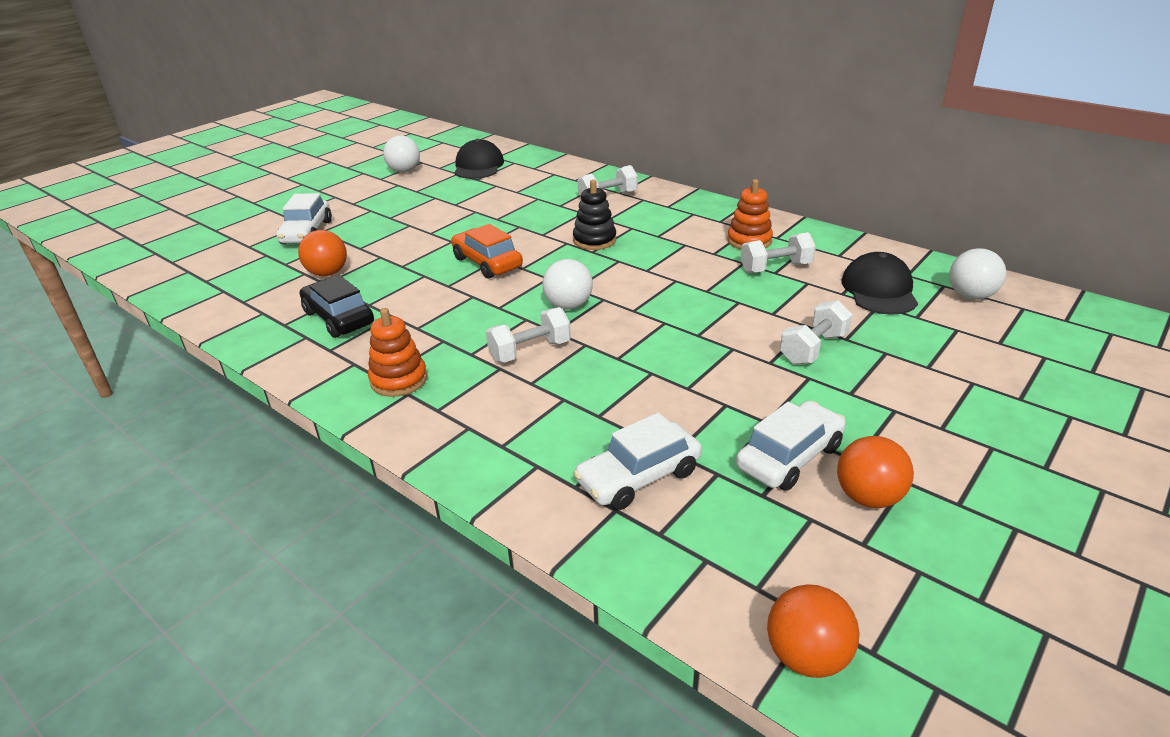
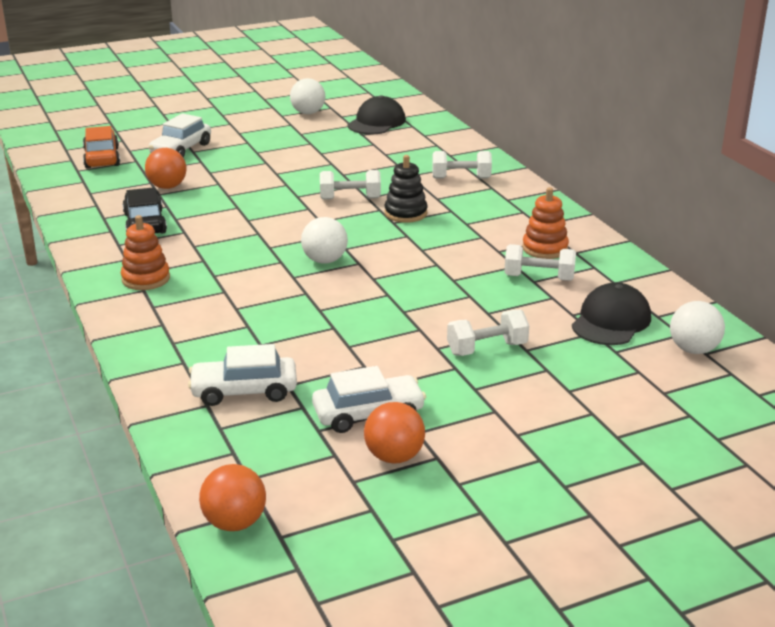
camera: 25 degrees right, 5 degrees down
orange car [451,224,523,278] -> orange car moved to [83,126,120,169]
white dumbbell [486,307,571,363] -> white dumbbell moved to [320,170,381,200]

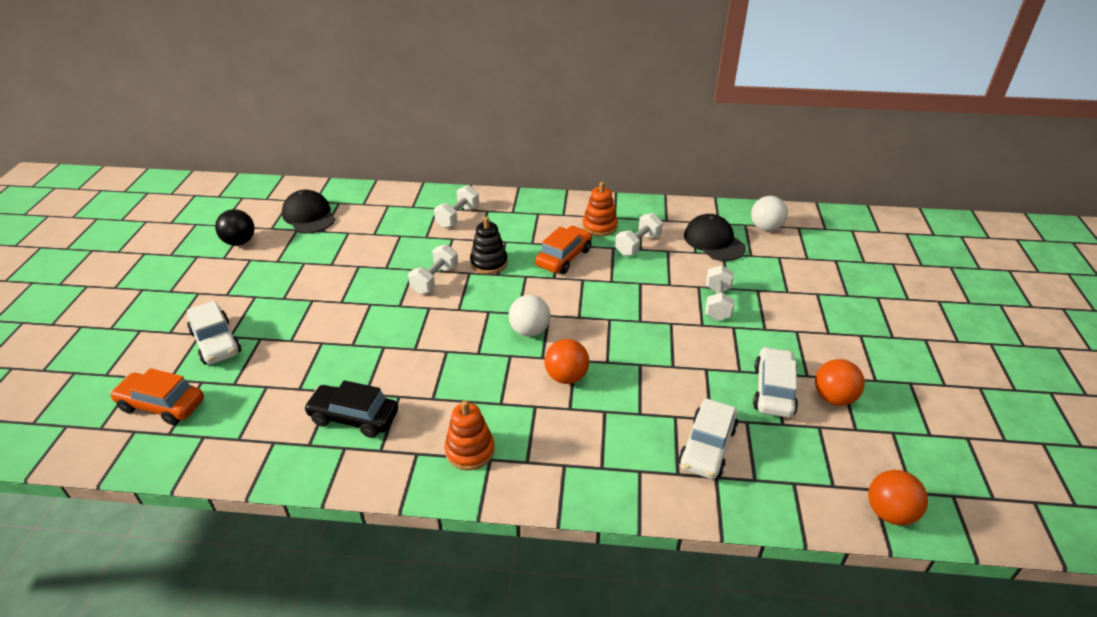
camera: 60 degrees left, 10 degrees up
orange ball [145,148,186,189] -> orange ball moved to [544,339,589,384]
white ball [290,78,325,114] -> black ball [215,209,255,246]
none -> orange car [535,226,592,274]

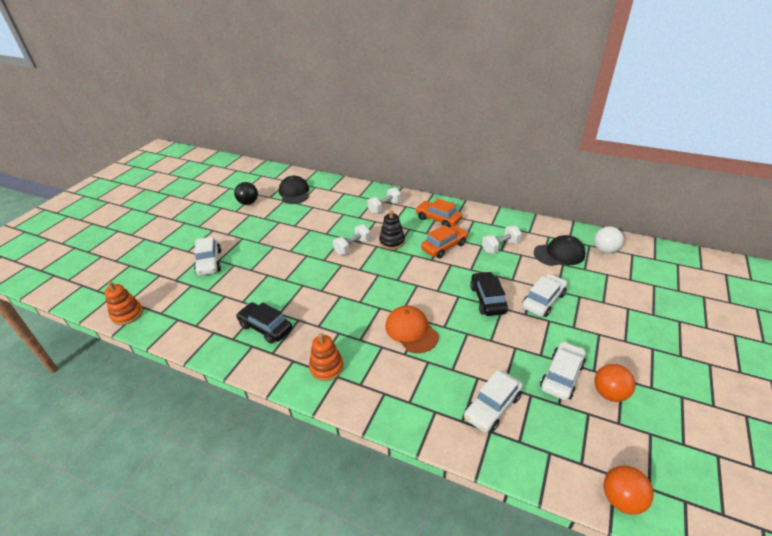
camera: 20 degrees right, 0 degrees up
orange car [110,368,204,425] -> orange car moved to [415,199,462,227]
white ball [509,295,550,337] -> none
orange ball [544,339,589,384] -> orange cap [385,306,439,353]
orange stacking toy [583,182,618,236] -> orange stacking toy moved to [104,282,143,325]
black cap [684,214,746,261] -> black cap turned 90 degrees clockwise [534,235,586,266]
white dumbbell [705,265,734,321] -> white car [522,274,567,317]
none -> black car [470,271,508,316]

